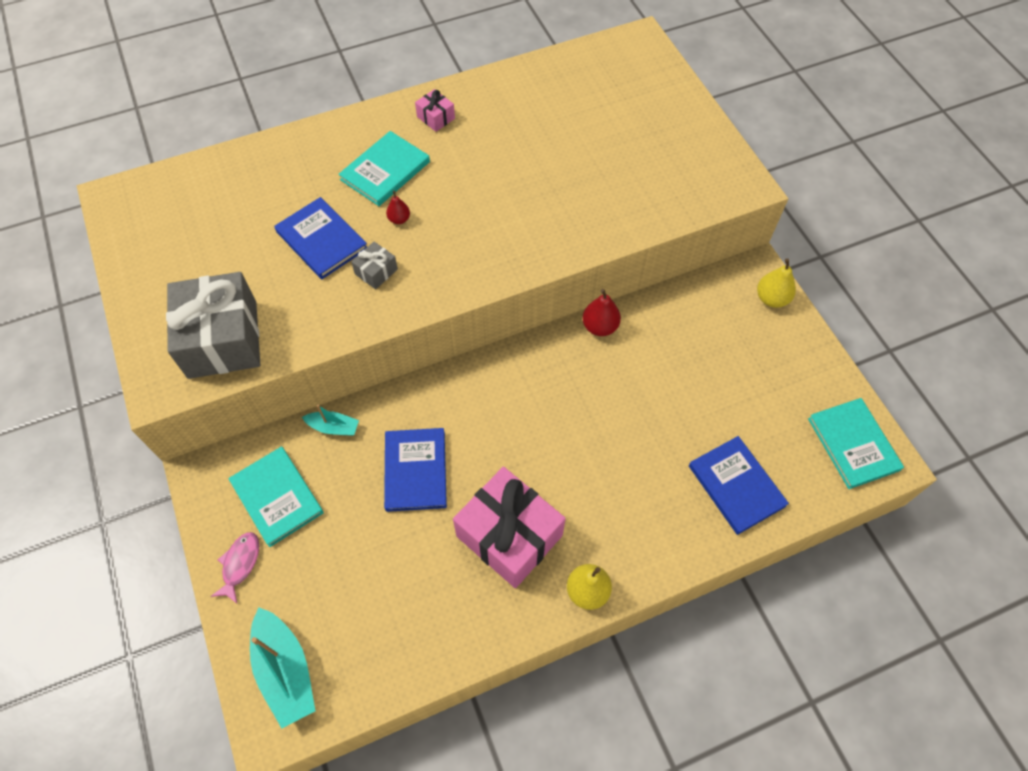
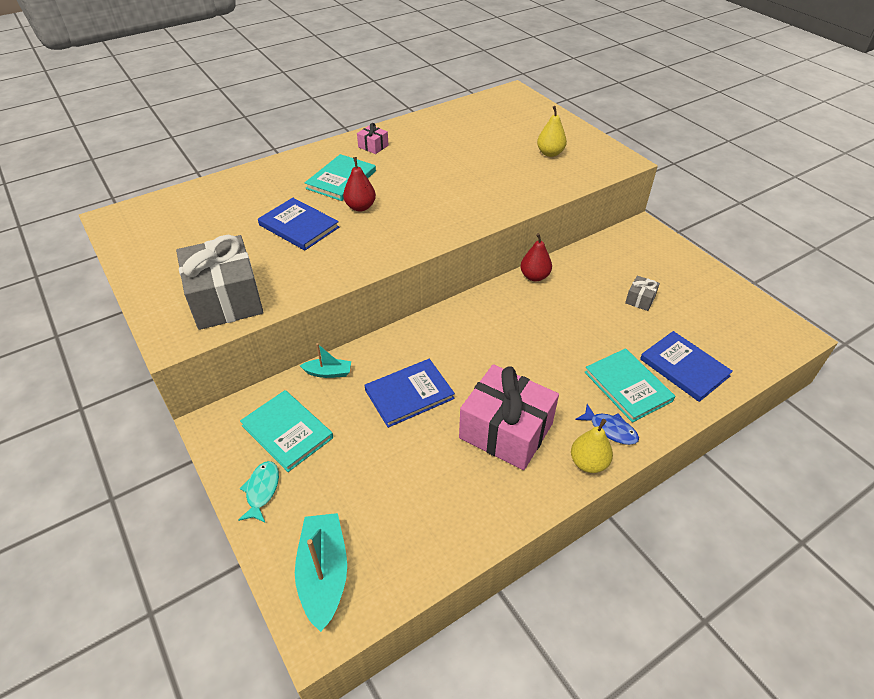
camera: 10 degrees left, 15 degrees down
pink fish [211,532,259,603] -> turquoise fish [238,461,279,523]
turquoise boat [250,607,315,728] -> turquoise boat turned 150 degrees counterclockwise [295,513,347,632]
grey gift [351,242,398,289] -> grey gift moved to [625,276,660,311]
blue book [384,428,447,512] -> blue book turned 75 degrees clockwise [364,359,455,428]
red pear [386,191,410,224] -> red pear [343,157,376,211], size x1.65
yellow pear [757,258,796,308] -> yellow pear moved to [537,106,567,157]
turquoise book [808,398,904,489] -> turquoise book moved to [585,348,675,423]
none -> blue fish [575,404,639,445]

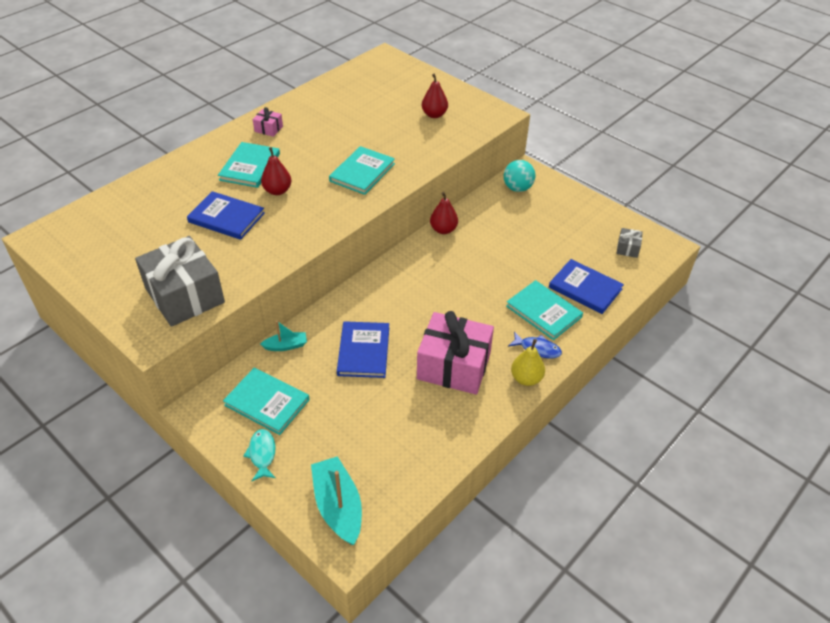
camera: 15 degrees left, 0 degrees up
blue book [364,359,455,428] -> blue book turned 45 degrees counterclockwise [337,321,389,378]
yellow pear [537,106,567,157] -> red pear [422,74,448,118]
grey gift [625,276,660,311] -> grey gift moved to [616,228,643,258]
none -> turquoise book [329,146,395,195]
none -> turquoise ball [504,160,535,192]

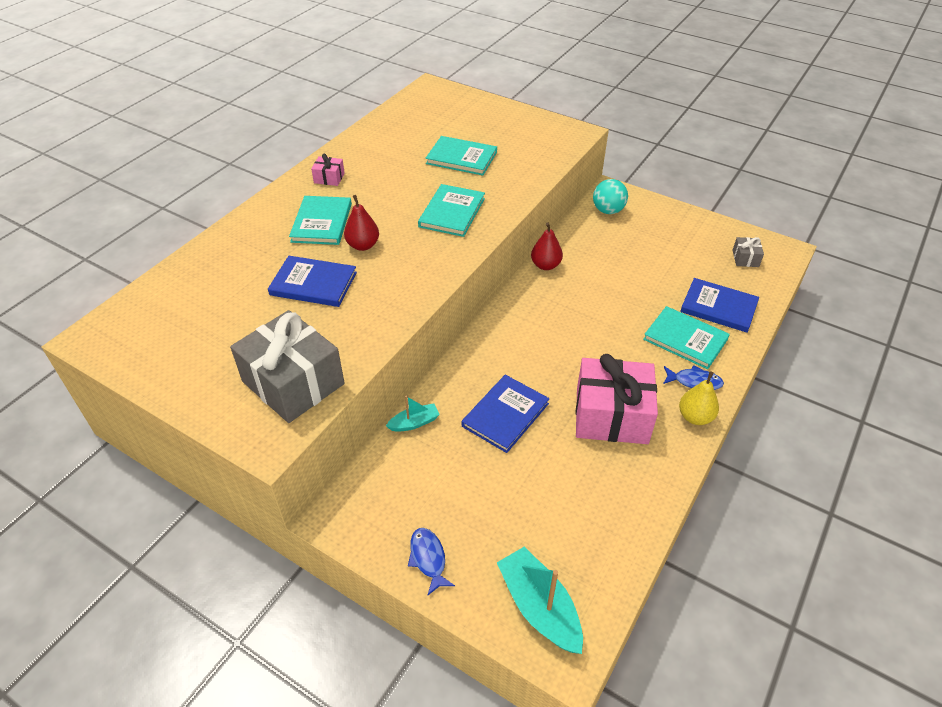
camera: 10 degrees left, 0 degrees up
turquoise book [223,367,310,435] -> turquoise book moved to [426,136,497,176]
turquoise fish [243,429,276,481] -> blue fish [408,528,455,595]
blue book [337,321,389,378] -> blue book turned 45 degrees clockwise [462,375,549,453]
red pear [422,74,448,118] -> none

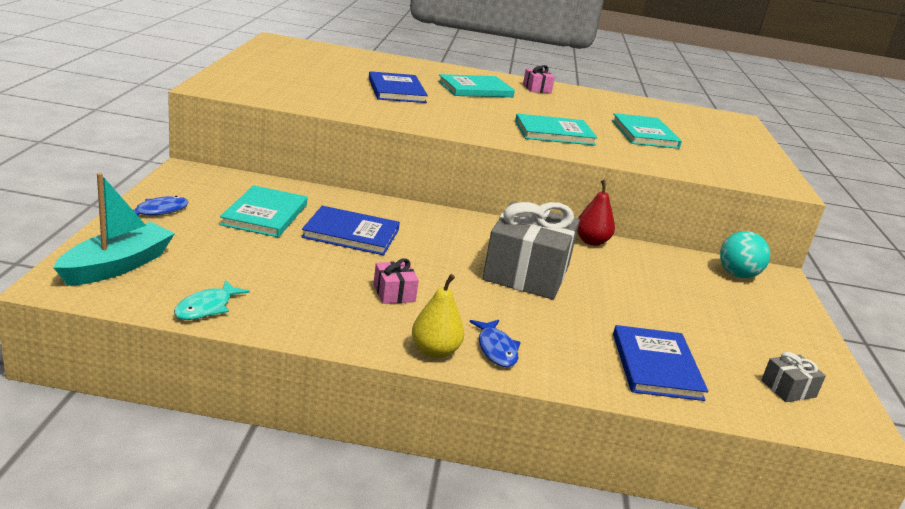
camera: 60 degrees right, 20 degrees down
grey gift [230,310,344,423] -> grey gift moved to [483,202,580,300]
red pear [344,195,379,251] -> none
turquoise boat [386,396,440,432] -> none
pink gift [576,354,658,444] -> pink gift [373,259,419,304], size x0.43
turquoise book [643,306,730,369] -> turquoise book moved to [220,185,307,237]
none -> turquoise fish [174,280,250,320]

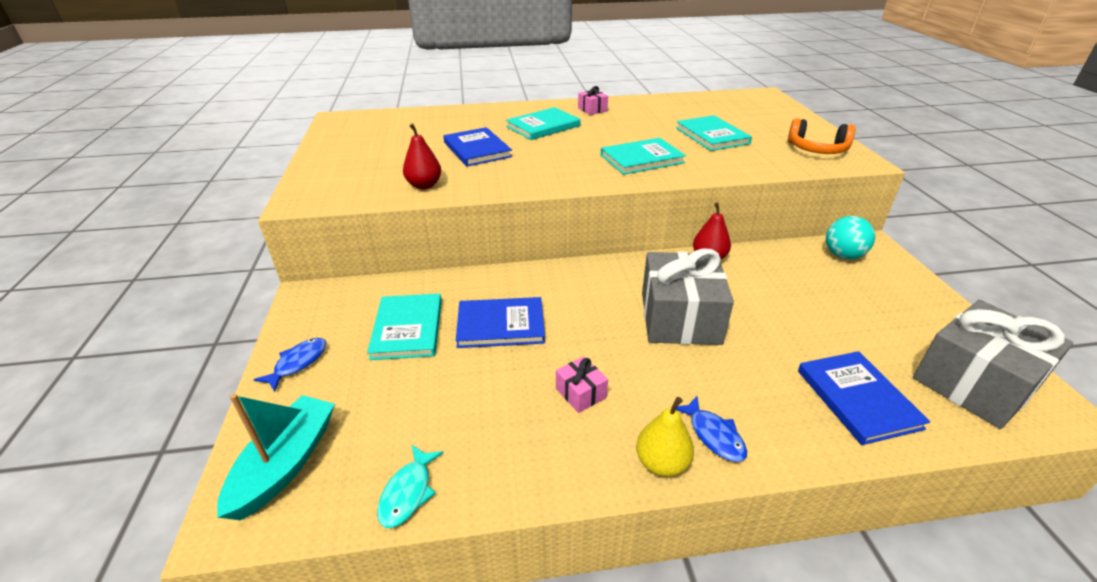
camera: 10 degrees left, 10 degrees up
grey gift [761,352,826,402] -> grey gift [913,300,1073,429], size x2.33
none -> red pear [403,123,441,189]
none -> orange headphones [788,118,855,154]

